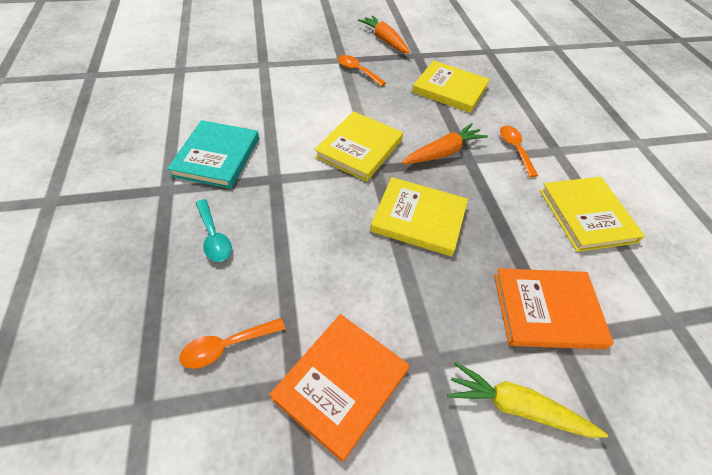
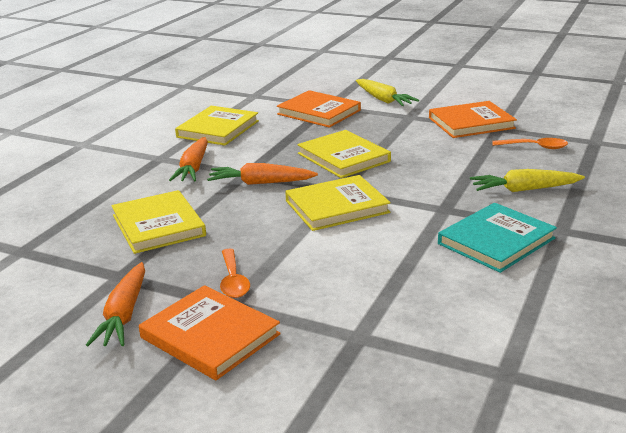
camera: 140 degrees left, 25 degrees down
turquoise spoon [196,199,232,262] -> yellow carrot [470,169,585,192]
orange spoon [500,126,538,177] -> orange carrot [169,137,208,181]
none -> orange book [139,285,281,380]

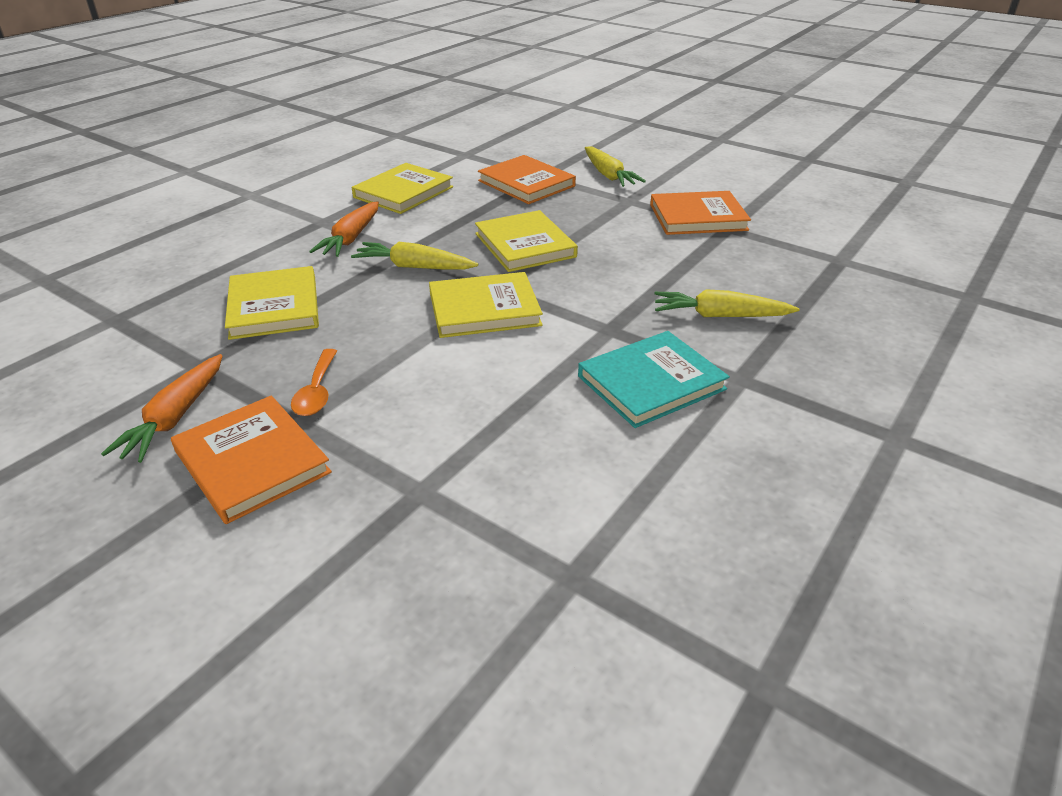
camera: 10 degrees right, 10 degrees up
orange carrot [207,163,318,185] -> yellow carrot [351,242,478,270]
orange spoon [492,138,568,149] -> none

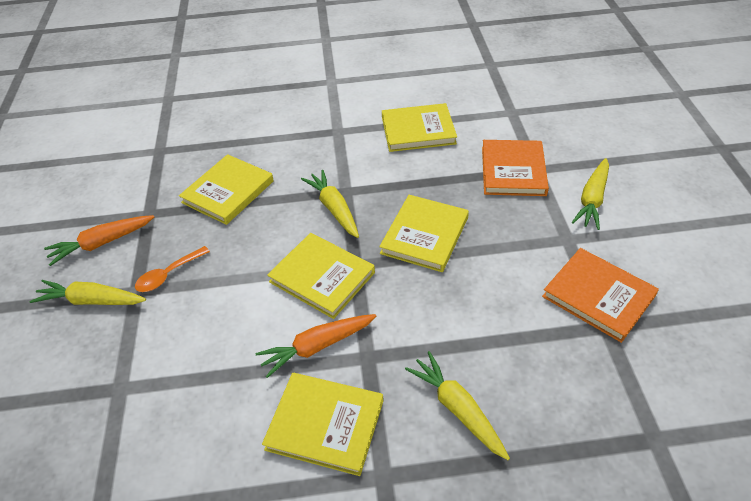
camera: 50 degrees right, 10 degrees up
orange book [171,396,332,524] -> yellow carrot [30,280,146,305]
orange carrot [309,201,379,257] -> orange carrot moved to [256,314,376,378]
turquoise book [578,331,730,428] -> yellow book [262,373,383,476]

